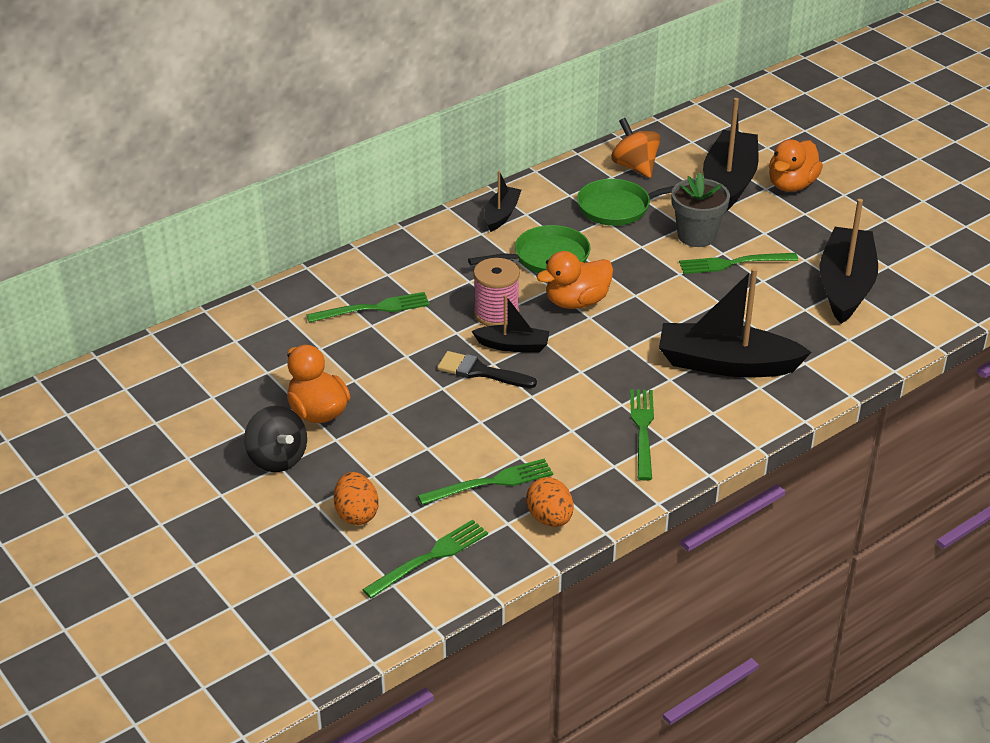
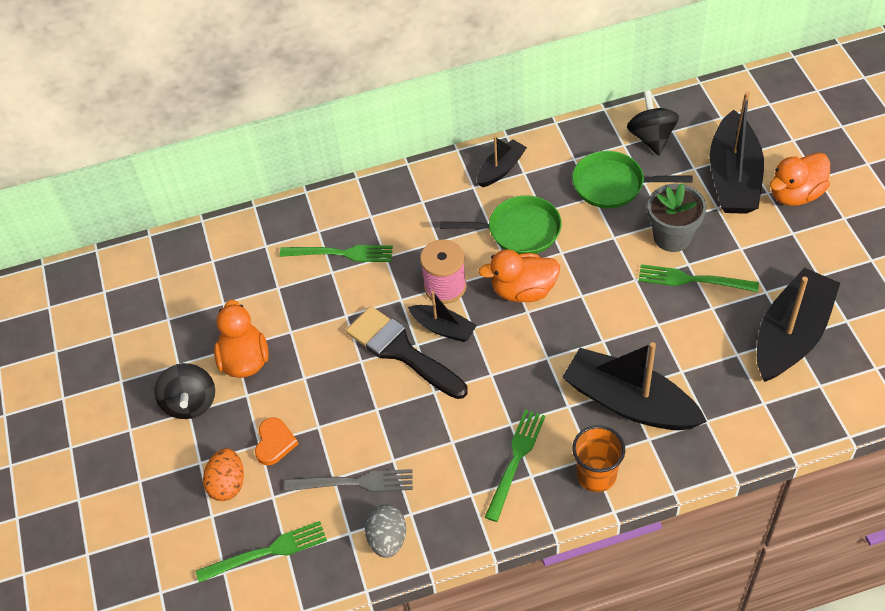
camera: 25 degrees right, 15 degrees up
green fork [418,459,553,505] -> grey fork [285,469,413,492]
black brush [437,351,537,388] -> black brush [346,306,468,399], size x1.51
orange egg [526,477,574,527] -> grey egg [365,504,406,558]
orange spinning top [611,118,661,178] -> black spinning top [627,90,679,155]
black boat [703,98,758,211] -> black boat turned 150 degrees clockwise [710,92,764,214]
none -> orange heart [255,417,298,465]
none -> orange cup [572,425,625,492]

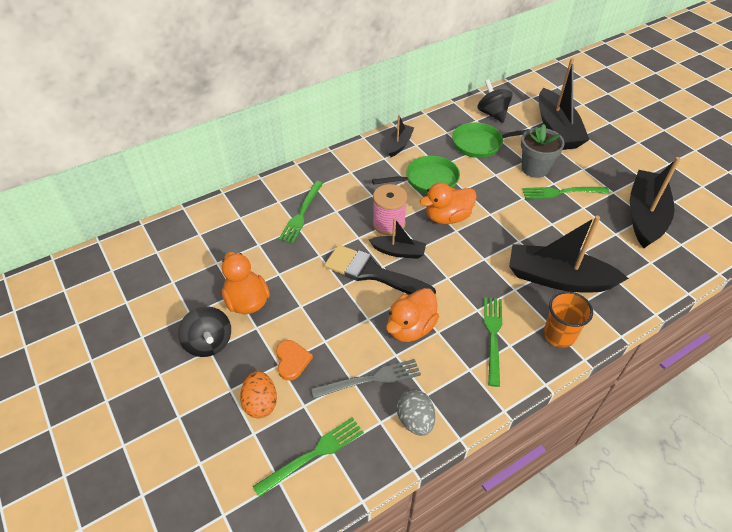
camera: 20 degrees left, 5 degrees down
green fork [280,245,393,262] -> green fork turned 120 degrees clockwise [279,181,323,243]
orange duck [770,153,830,206] -> orange duck moved to [386,288,439,342]

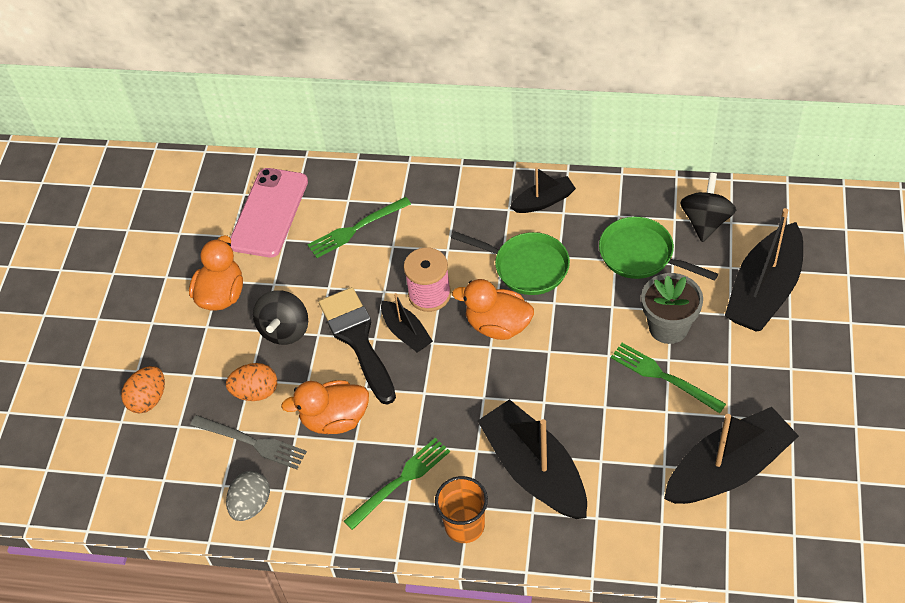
camera: 45 degrees right, 5 degrees up
black spinning top [178,306,231,357] -> black spinning top moved to [253,290,308,345]
green fork [253,417,364,497] -> none
orange heart [276,340,313,381] -> none
none -> orange egg [226,363,277,401]
none -> pink phone [230,168,308,258]

